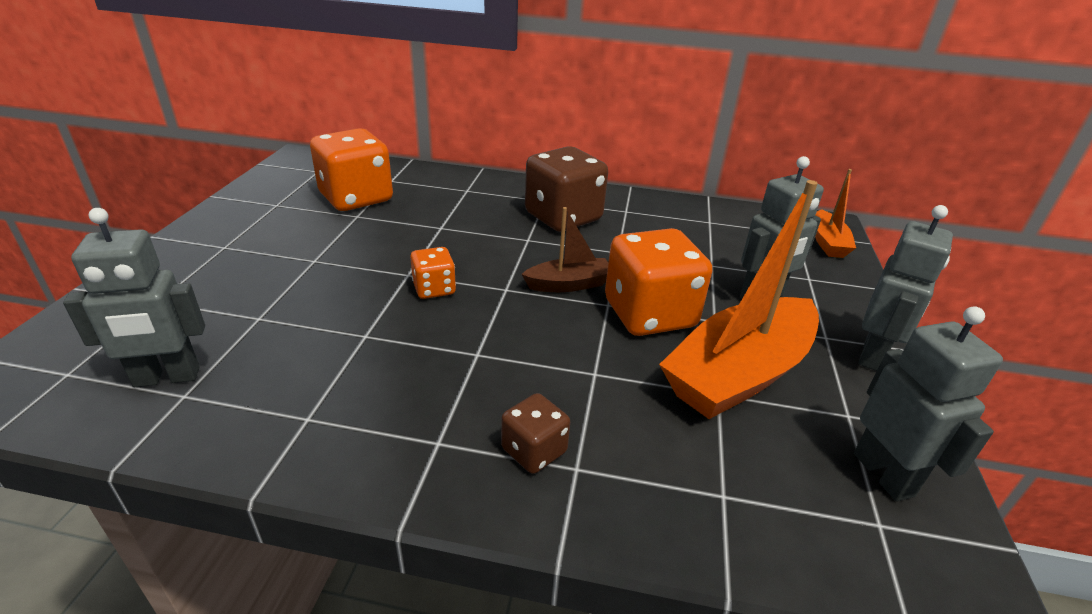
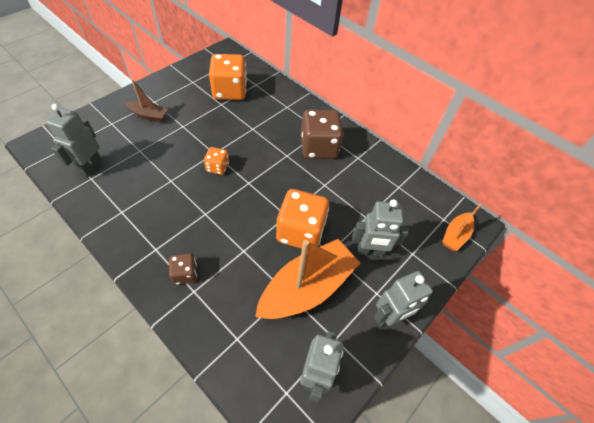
camera: 30 degrees right, 20 degrees up
grey robot [63,208,205,387] -> grey robot turned 90 degrees clockwise [46,104,102,177]
brown boat [521,207,608,292] -> brown boat moved to [126,79,168,122]
orange boat [659,180,819,419] -> orange boat turned 150 degrees clockwise [255,239,360,319]

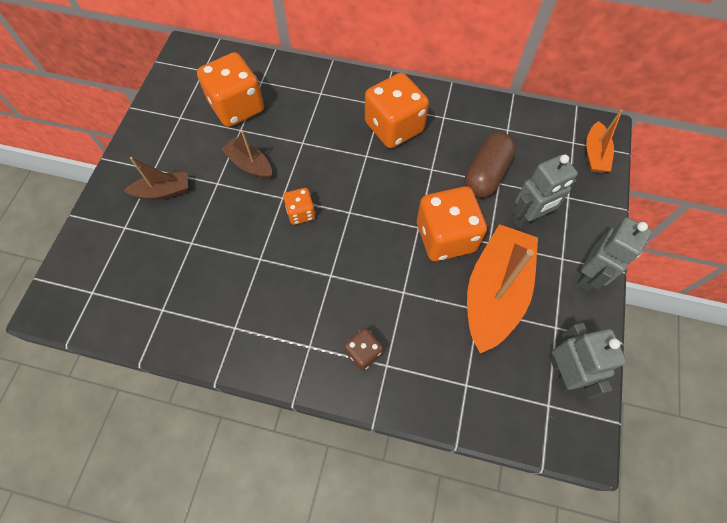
camera: 25 degrees left, 10 degrees up
grey robot [46,104,102,177] -> none
brown dice [301,110,343,159] -> orange dice [365,73,429,148]
none -> brown boat [221,130,272,179]
none -> brown capsule [464,132,516,197]

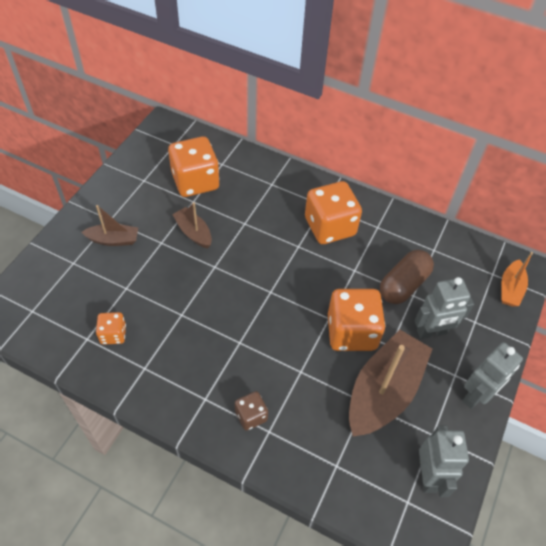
camera: 10 degrees right, 10 degrees down
orange dice [283,188,315,225] -> orange dice moved to [96,312,126,345]
orange boat [467,224,538,353] -> brown boat [349,330,432,437]

